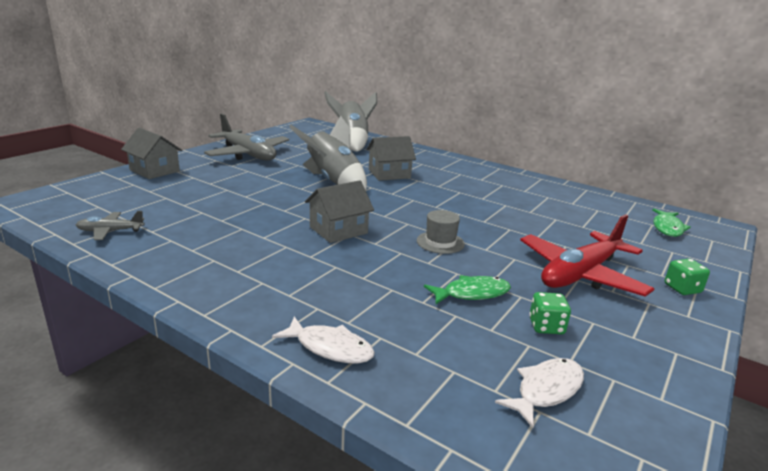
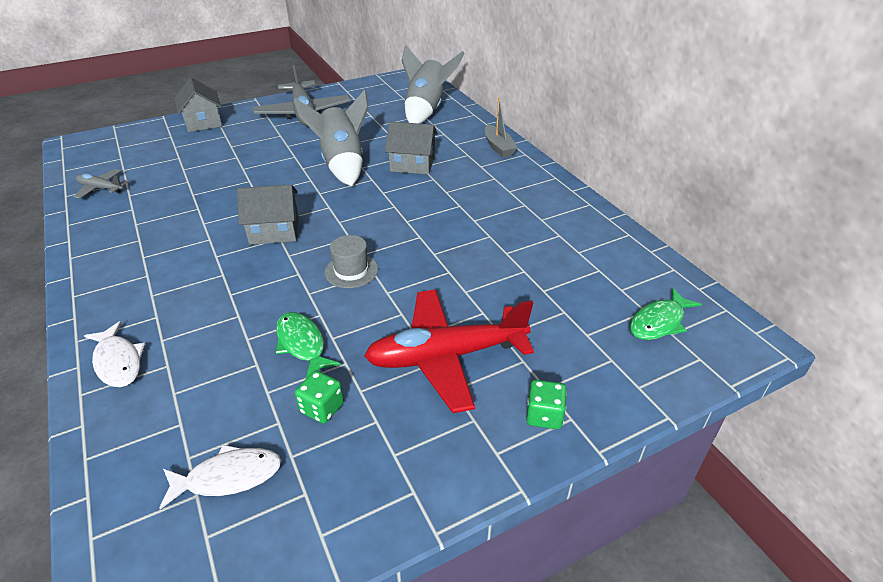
camera: 30 degrees right, 15 degrees up
green fish [424,275,511,304] -> green fish turned 135 degrees counterclockwise [276,312,340,378]
none -> grey boat [485,97,517,157]

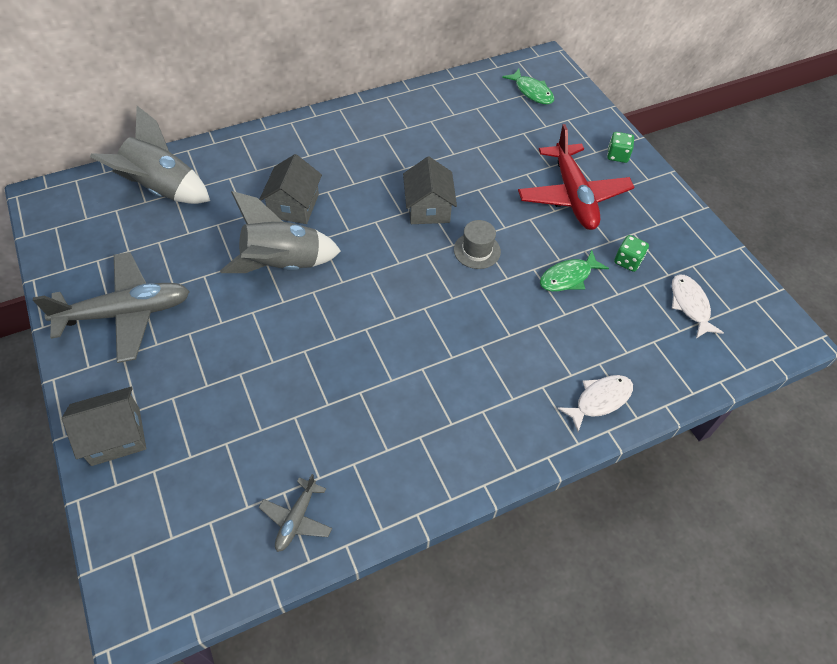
camera: 90 degrees left, 15 degrees up
grey house [237,184,299,245] -> grey house moved to [403,157,457,224]
grey boat [485,97,517,157] -> none

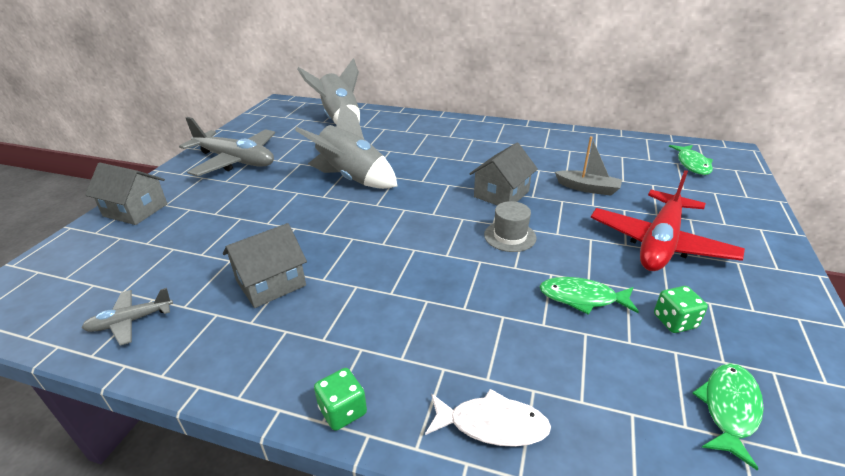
camera: 45 degrees right, 20 degrees down
grey house [259,154,322,224] -> grey house moved to [223,223,307,308]
green dice [607,132,634,163] -> green dice moved to [314,368,367,431]
white fish [672,274,724,338] -> green fish [692,363,764,470]
none -> grey boat [555,136,622,196]

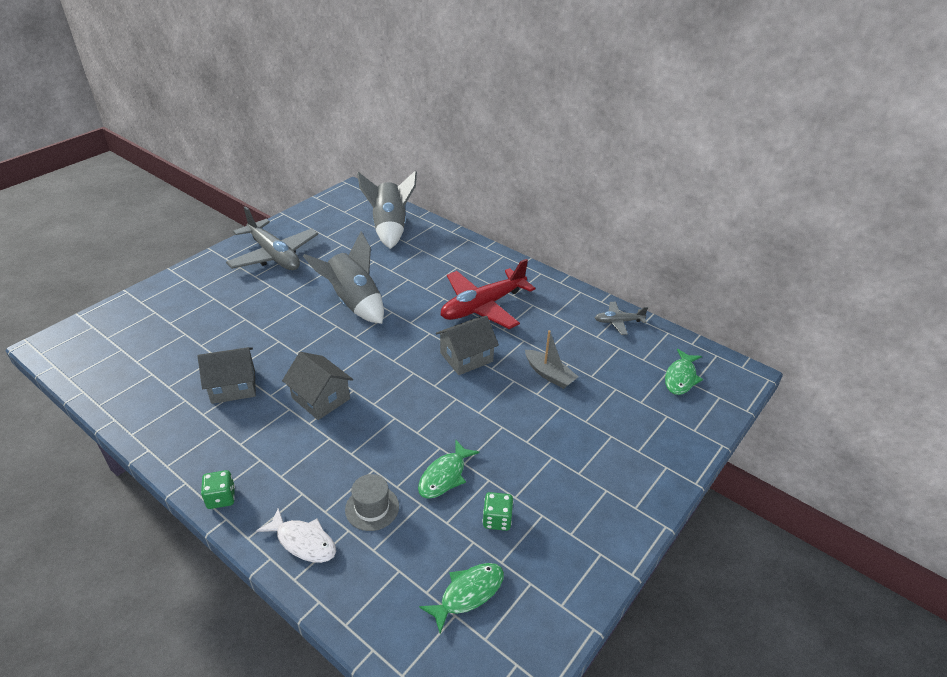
camera: 20 degrees right, 5 degrees up
grey plane [82,288,173,346] -> grey plane moved to [595,302,648,335]
grey house [85,162,167,225] -> grey house moved to [282,352,353,420]
grey hat [484,201,536,252] -> grey hat moved to [345,474,399,531]
green fish [540,277,639,315] -> green fish turned 90 degrees counterclockwise [418,440,480,499]
red plane [591,170,745,271] -> red plane moved to [441,259,535,329]

